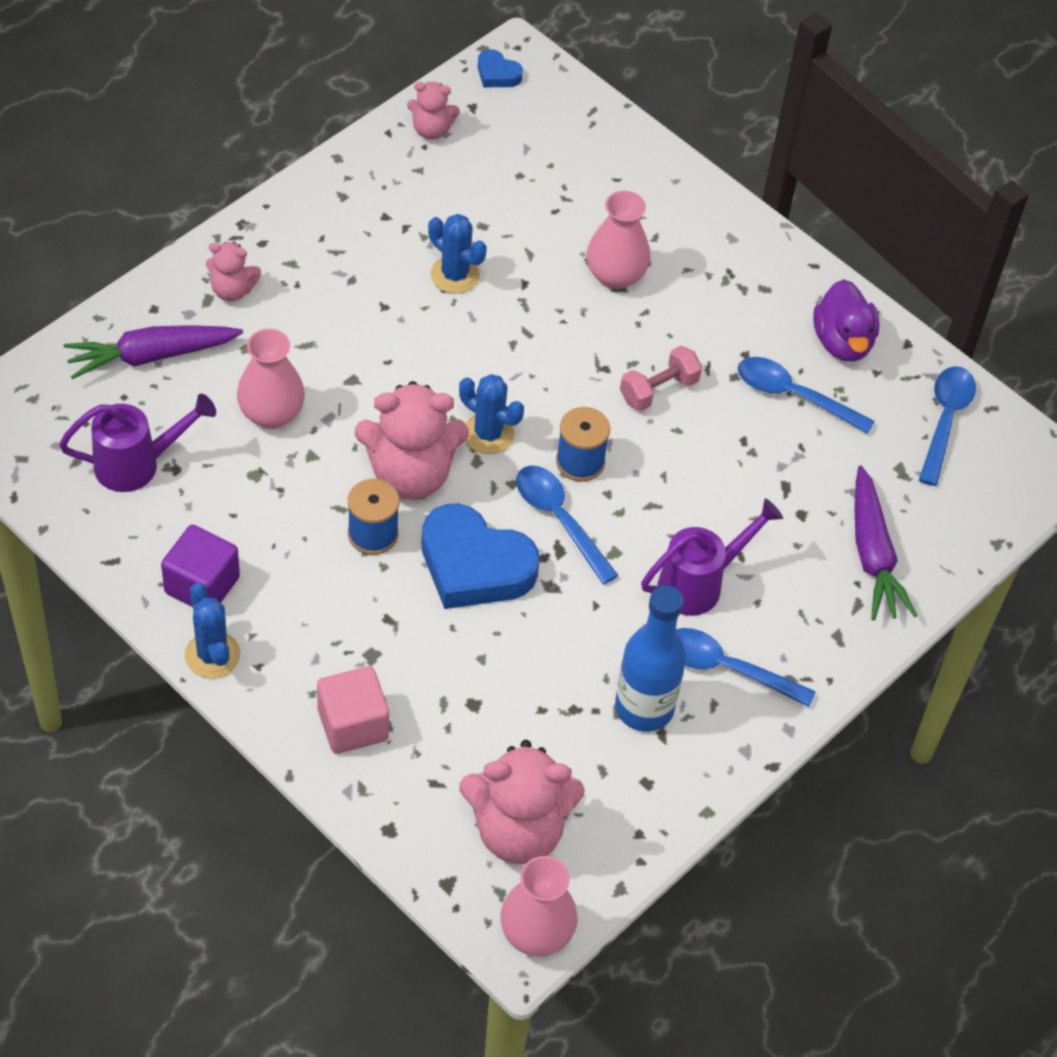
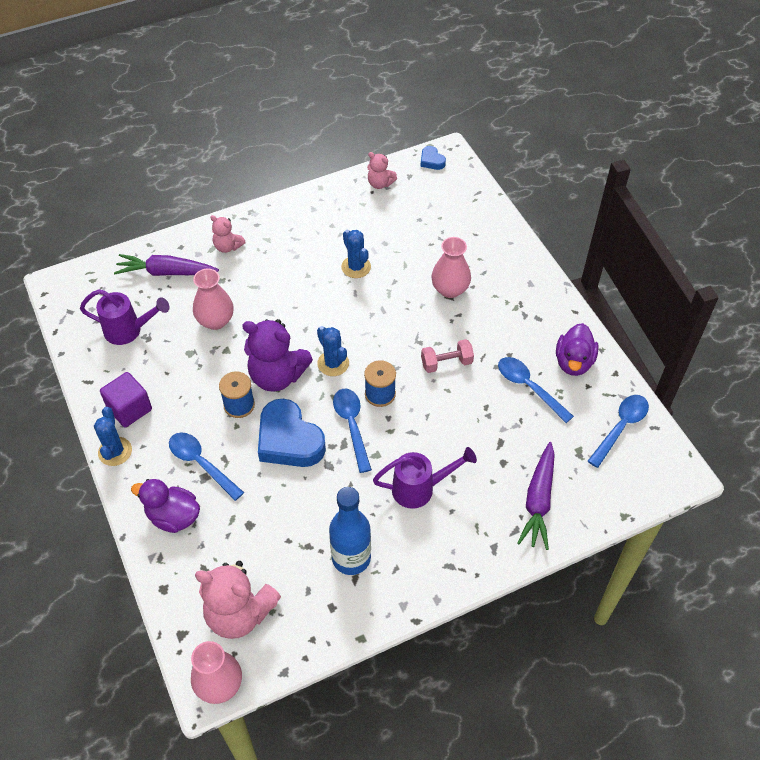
camera: 25 degrees right, 0 degrees up
pink cube [317,666,389,754] -> purple duck [131,479,200,533]
pink teddy bear [355,381,469,500] -> purple teddy bear [242,319,313,392]
blue spoon [676,628,816,707] -> blue spoon moved to [169,432,244,501]

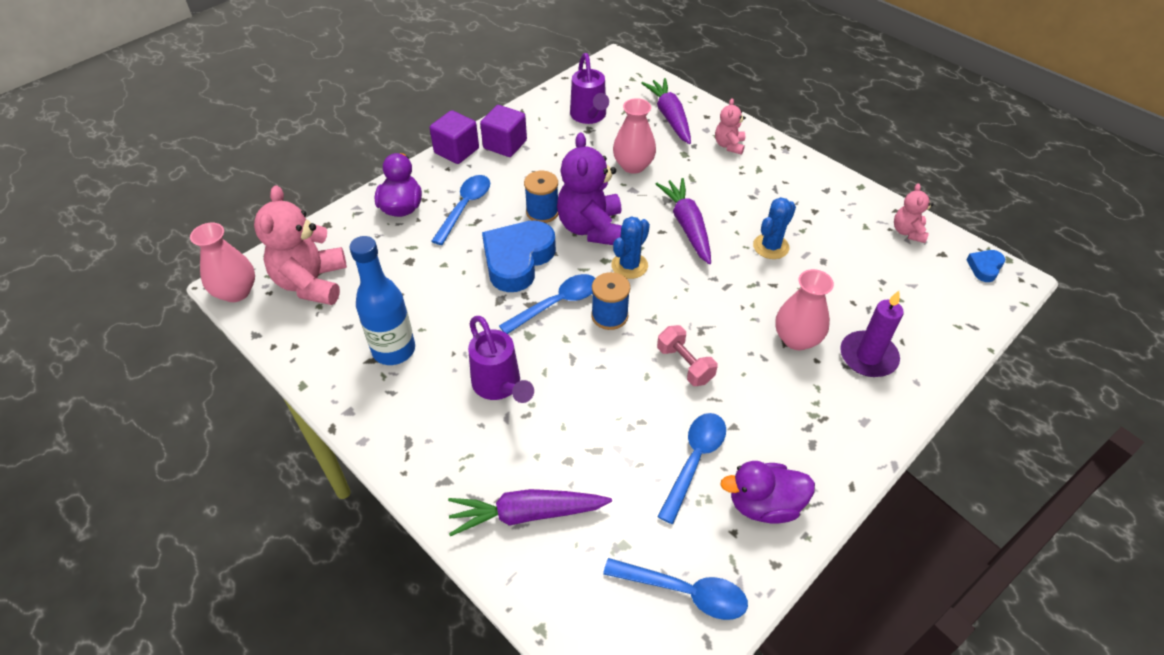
camera: 70 degrees right, 5 degrees down
blue cactus [94,407,132,466] -> purple cube [430,110,479,164]
none -> purple carrot [656,178,711,264]
none -> purple candle [840,291,904,377]

